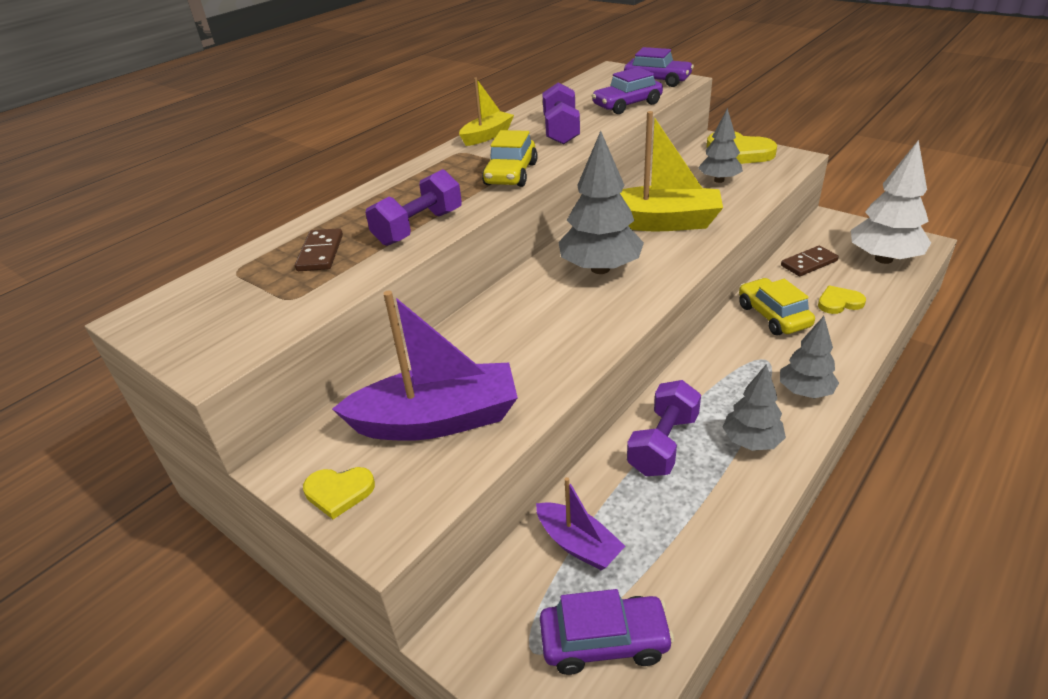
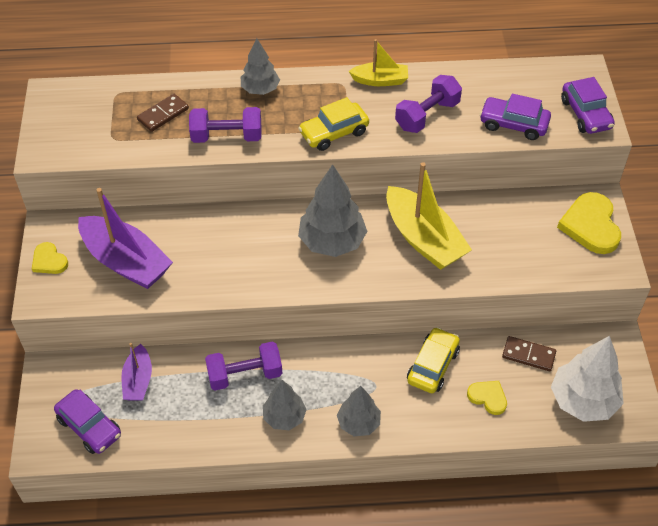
camera: 45 degrees right, 15 degrees up
grey tree [698,108,743,183] -> grey tree moved to [241,38,280,95]

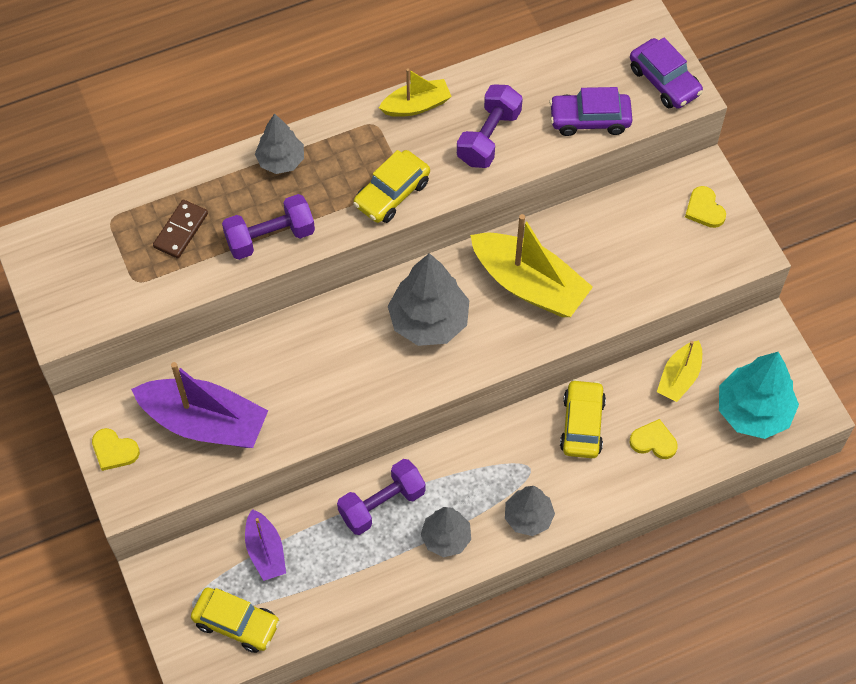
camera: 20 degrees left, 10 degrees up
purple car [54,389,121,454] -> yellow car [191,587,280,653]
brown domino [502,336,556,371] -> yellow boat [657,340,702,402]
white tree [551,336,624,422] -> turquoise tree [719,352,799,439]
yellow heart [557,192,621,254] -> yellow heart [685,186,726,228], size x0.56

